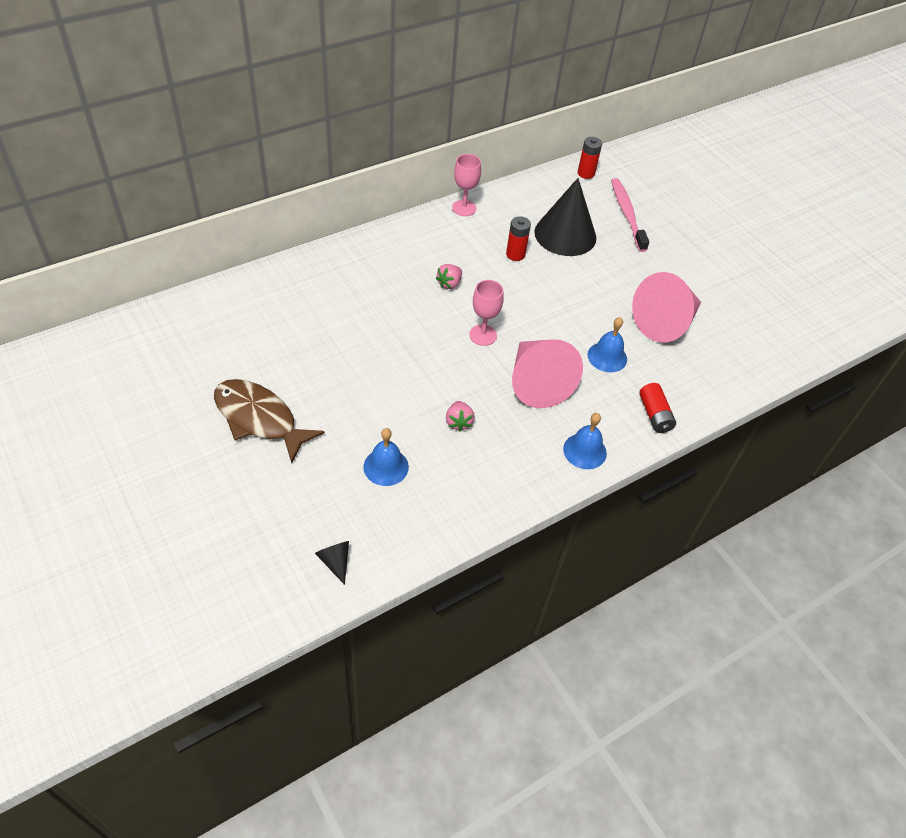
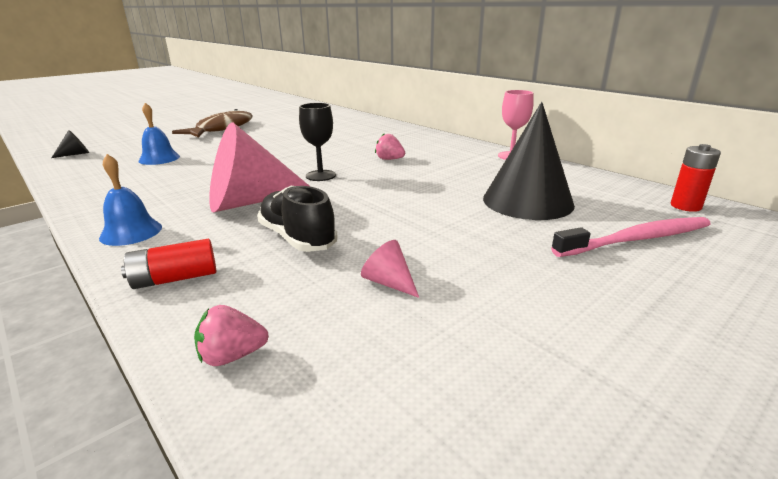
camera: 85 degrees right, 25 degrees down
pink strawberry [446,401,475,431] -> pink strawberry moved to [194,305,269,366]
pink goblet [469,280,504,346] -> black goblet [299,103,336,181]
red battery [506,216,531,261] -> none
blue bell [588,317,627,372] -> black shoe [257,185,337,252]
pink cone [632,272,701,342] -> pink cone [361,240,419,298], size x0.41

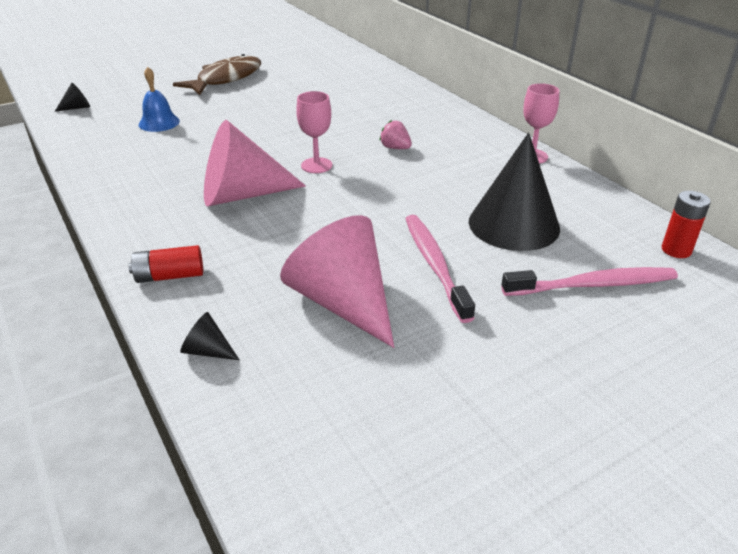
camera: 10 degrees right, 10 degrees up
blue bell [99,154,162,246] -> none
pink strawberry [194,305,269,366] -> black cone [180,312,239,360]
black shoe [257,185,337,252] -> none
black goblet [299,103,336,181] -> pink goblet [296,91,332,173]
pink cone [361,240,419,298] -> pink cone [280,215,394,348], size x2.44
none -> pink toothbrush [405,215,475,323]

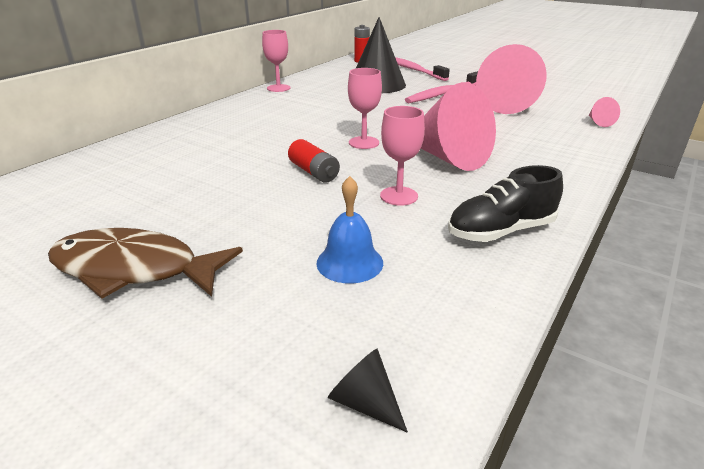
camera: 115 degrees left, 5 degrees down
red battery [128,245,203,283] -> red battery moved to [288,139,340,182]
black cone [180,312,239,360] -> pink cone [589,97,620,127]
pink strawberry [379,120,412,149] -> none
none -> pink goblet [380,106,425,206]
none -> black shoe [448,165,563,242]

